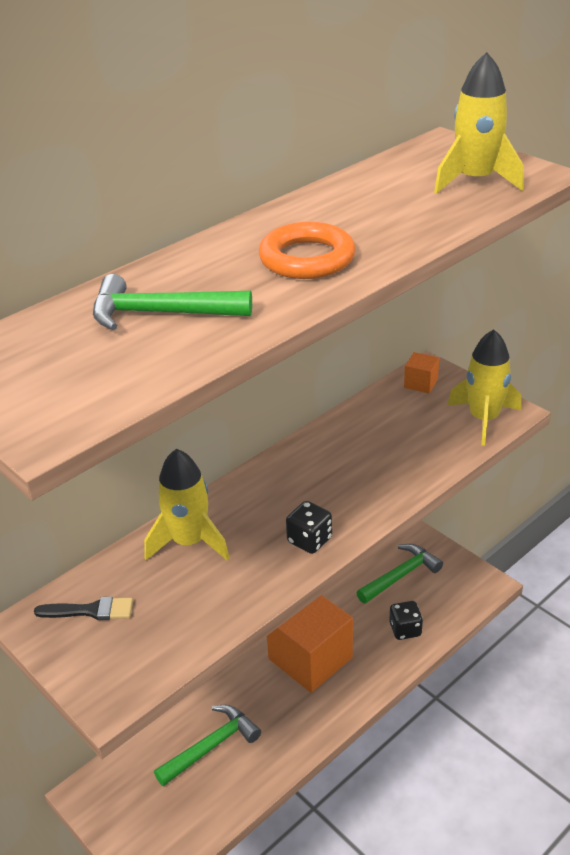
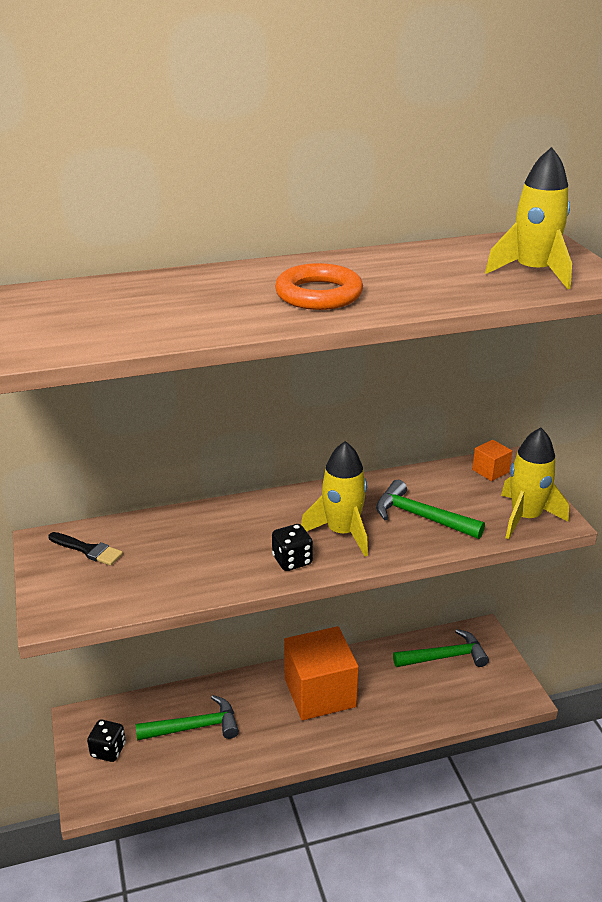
camera: 25 degrees right, 5 degrees down
green hammer [93,274,252,330] -> green hammer moved to [376,480,485,539]
yellow rocket [144,449,229,560] -> yellow rocket moved to [301,441,368,557]
black dice [389,601,423,640] -> black dice moved to [87,720,126,762]

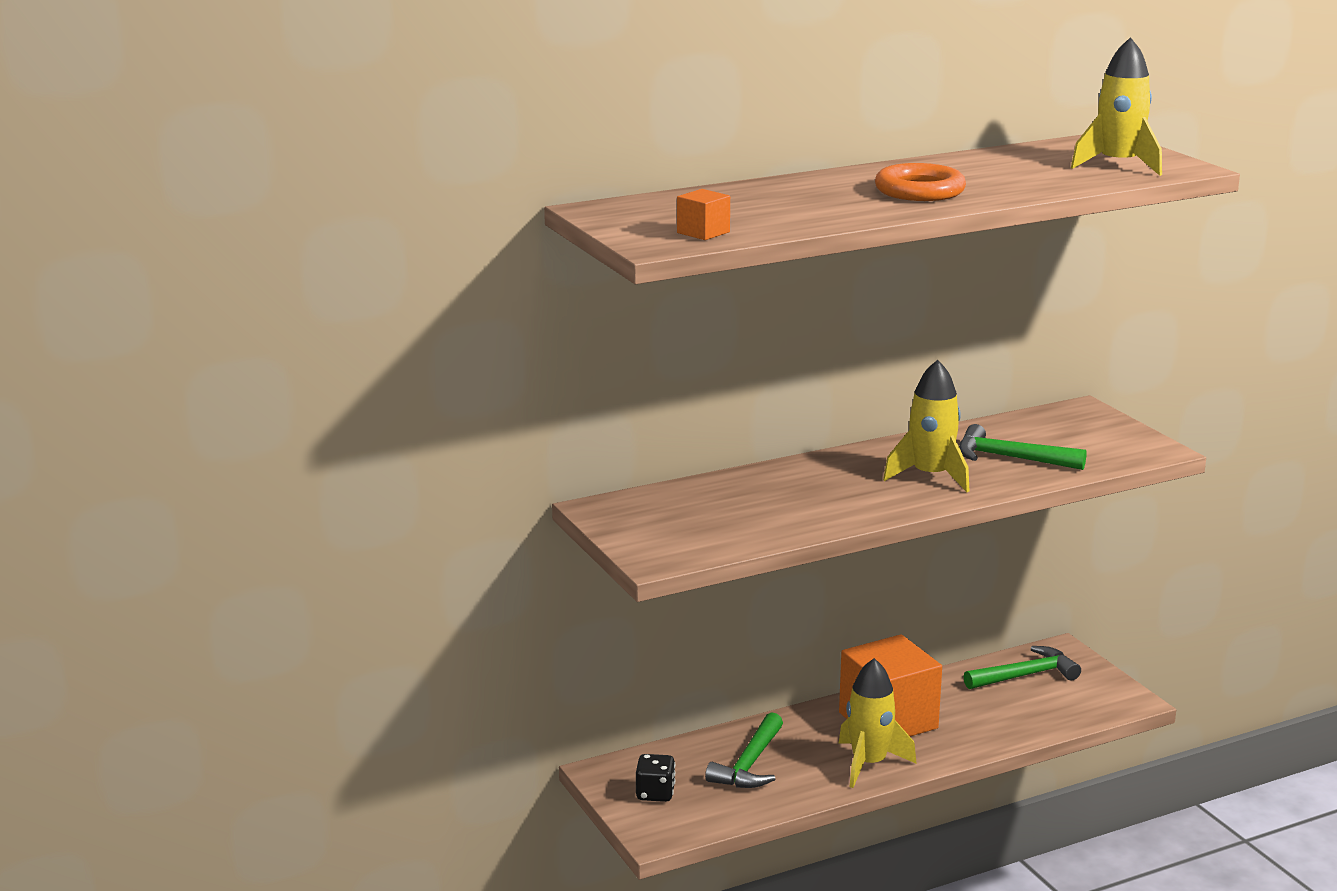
camera: 10 degrees left, 10 degrees down
black brush [48,532,123,566] -> none
green hammer [136,695,239,741] -> green hammer turned 135 degrees clockwise [705,712,783,788]
black dice [272,524,313,571] -> none
orange cube [472,440,512,481] -> orange cube moved to [677,189,730,240]
yellow rocket [501,427,569,539] -> yellow rocket moved to [838,658,917,788]

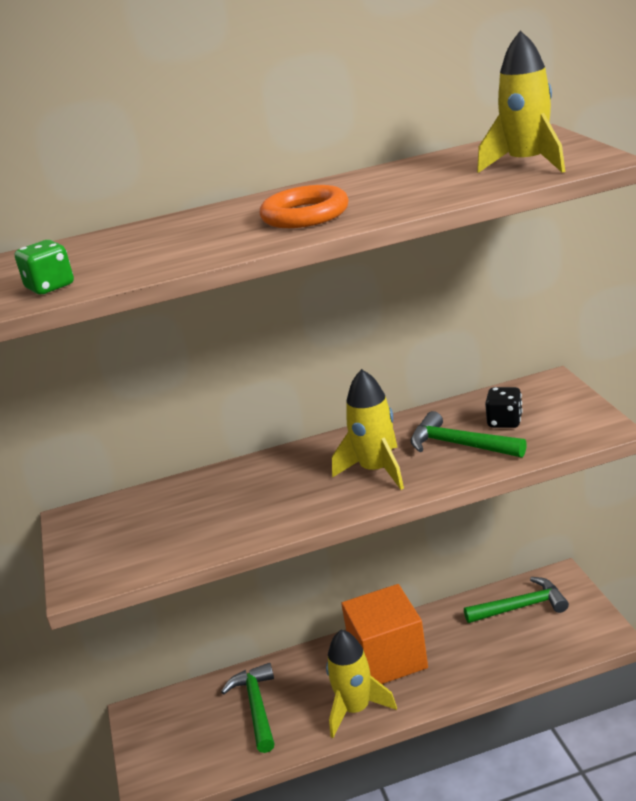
camera: 15 degrees right, 5 degrees up
black dice [636,754,675,802] -> black dice moved to [485,387,523,428]
orange cube [677,189,730,240] -> green dice [15,240,74,295]
green hammer [705,712,783,788] -> green hammer turned 135 degrees clockwise [221,663,274,753]

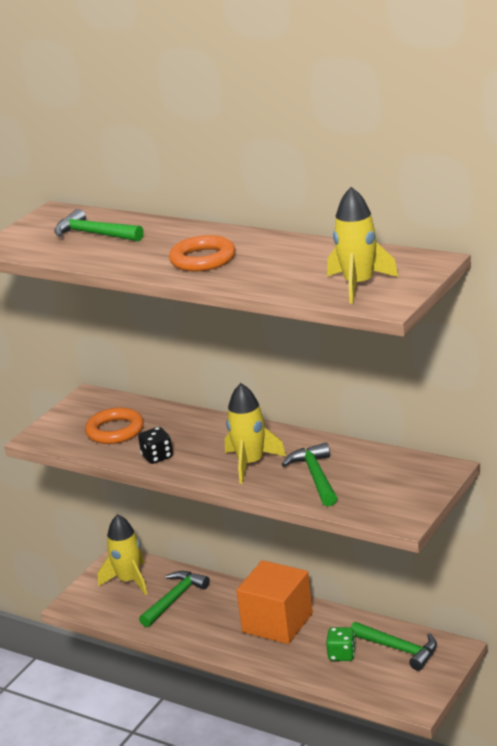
camera: 45 degrees right, 0 degrees up
green dice [15,240,74,295] -> green dice moved to [326,627,356,661]
yellow rocket [326,630,397,738] -> yellow rocket moved to [98,514,147,595]
black dice [485,387,523,428] -> black dice moved to [138,427,173,464]
none -> green hammer [54,209,144,241]
none -> orange ring [85,407,144,444]

